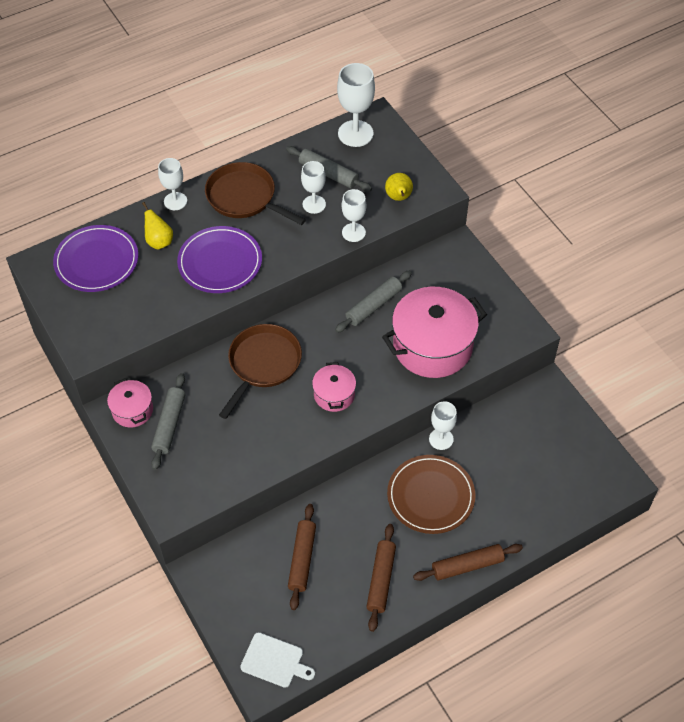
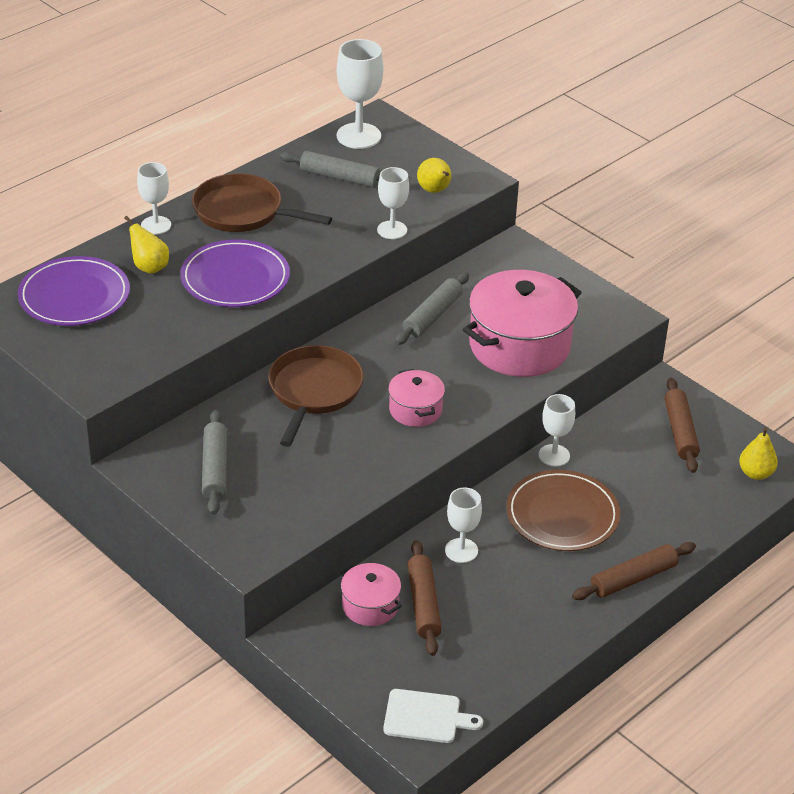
camera: 15 degrees left, 15 degrees down
pink pot [107,378,153,427] -> pink pot moved to [341,563,402,626]
white goblet [301,161,326,214] -> white goblet moved to [445,487,482,563]
brown rolling pin [366,524,396,632] -> brown rolling pin moved to [664,378,700,473]
none -> yellow pear [739,427,778,480]

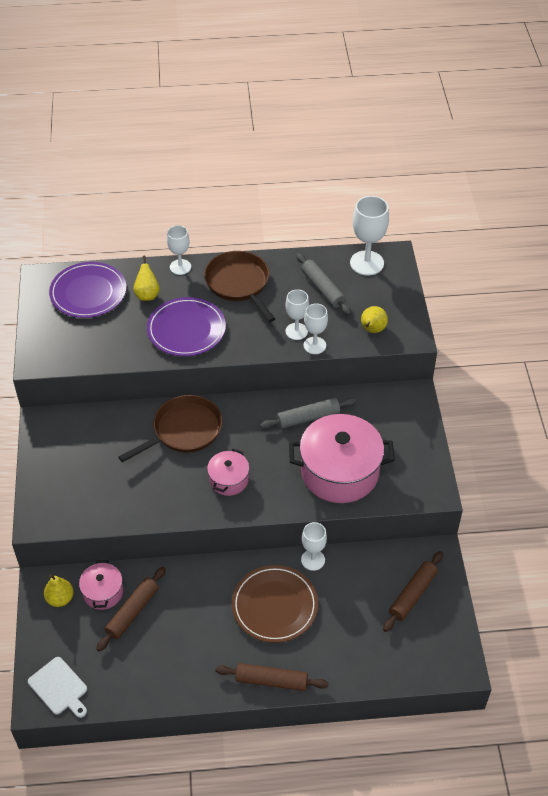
camera: 40 degrees right, 10 degrees up
grey rolling pin [202,409,227,515] -> none
white goblet [445,487,482,563] -> white goblet moved to [285,289,309,340]
yellow pear [739,427,778,480] -> yellow pear moved to [44,574,74,607]

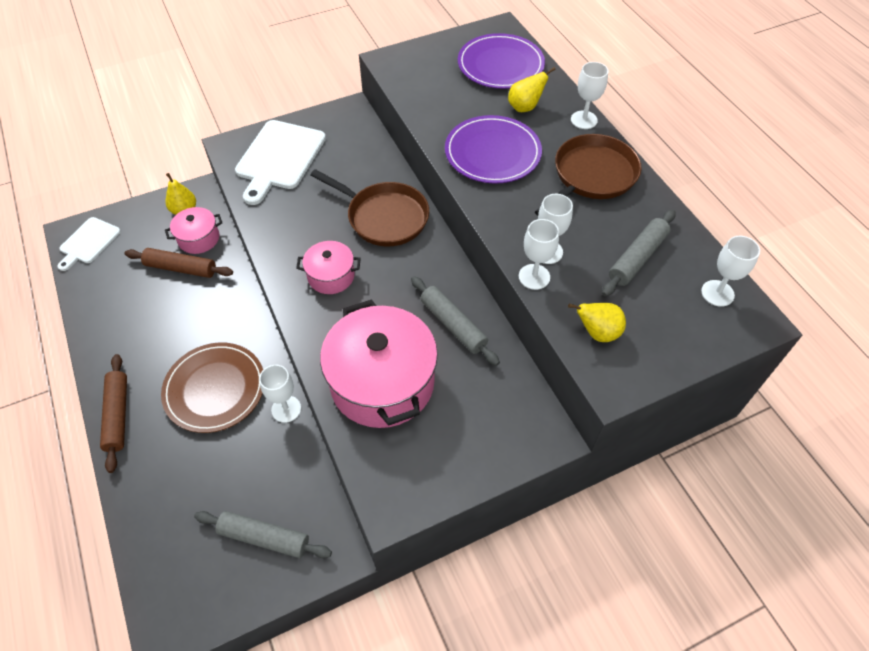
camera: 70 degrees right, 5 degrees up
white goblet [350,196,389,276] -> white goblet [701,236,760,307], size x0.63
brown rolling pin [383,551,443,632] -> grey rolling pin [194,511,332,558]
none -> white cutting board [235,120,326,205]

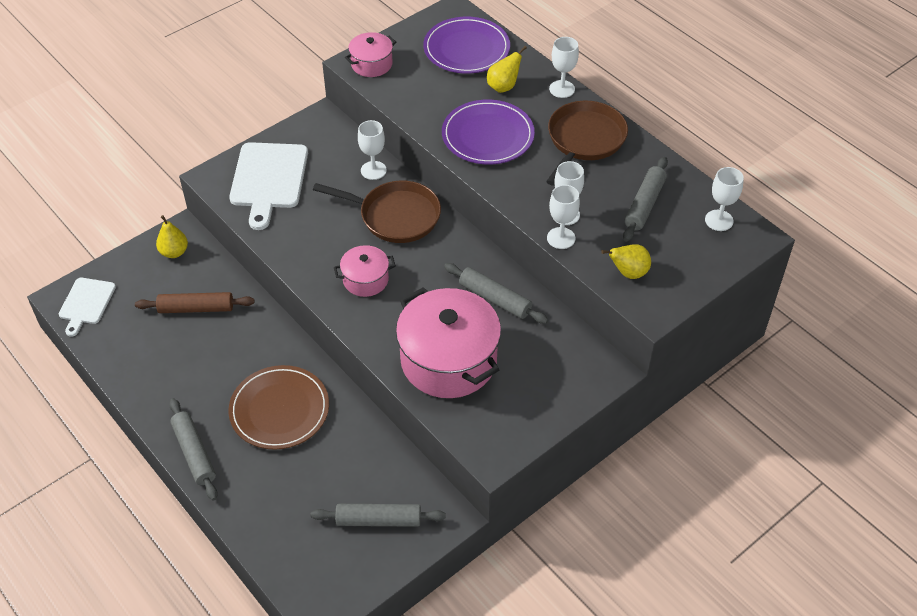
camera: 15 degrees left, 5 degrees down
brown rolling pin [100,354,127,473] -> grey rolling pin [169,398,218,500]
pink pot [165,207,222,254] -> pink pot moved to [345,32,396,77]
white goblet [259,365,301,423] -> white goblet moved to [358,120,387,180]

